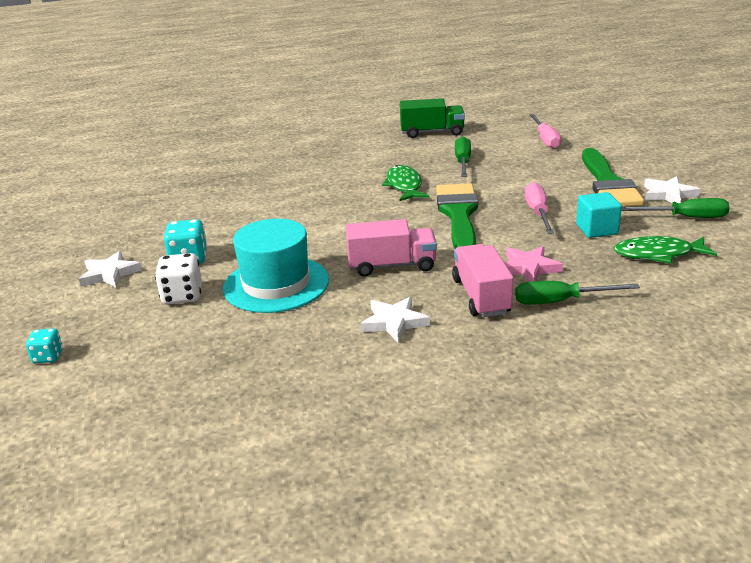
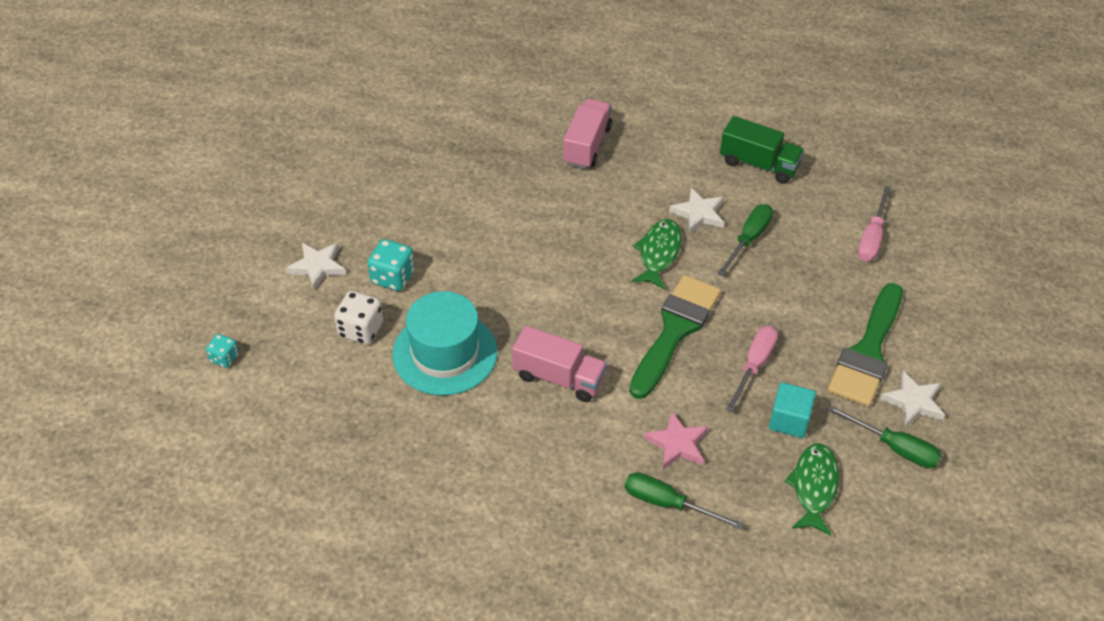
camera: 25 degrees right, 20 degrees up
white star [360,297,430,343] -> white star moved to [669,188,724,234]
pink truck [452,244,513,317] -> pink truck moved to [563,99,612,169]
green fish [614,236,717,264] -> green fish turned 75 degrees clockwise [784,443,839,536]

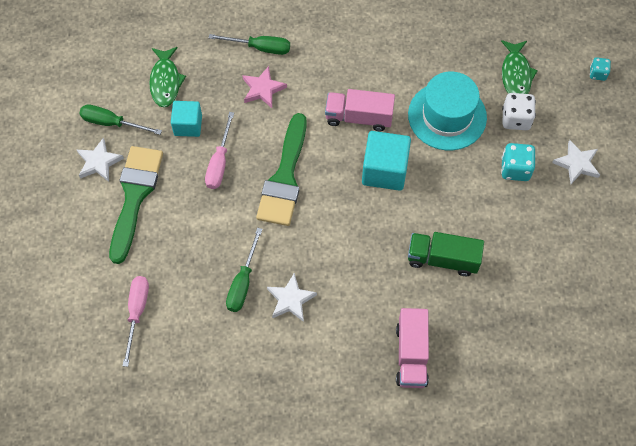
camera: 165 degrees right, 15 degrees up
green fish [632,219,682,290] -> green fish moved to [501,40,538,94]
green truck [720,116,804,184] -> green truck moved to [408,232,484,276]
none -> turquoise cube [362,131,411,191]

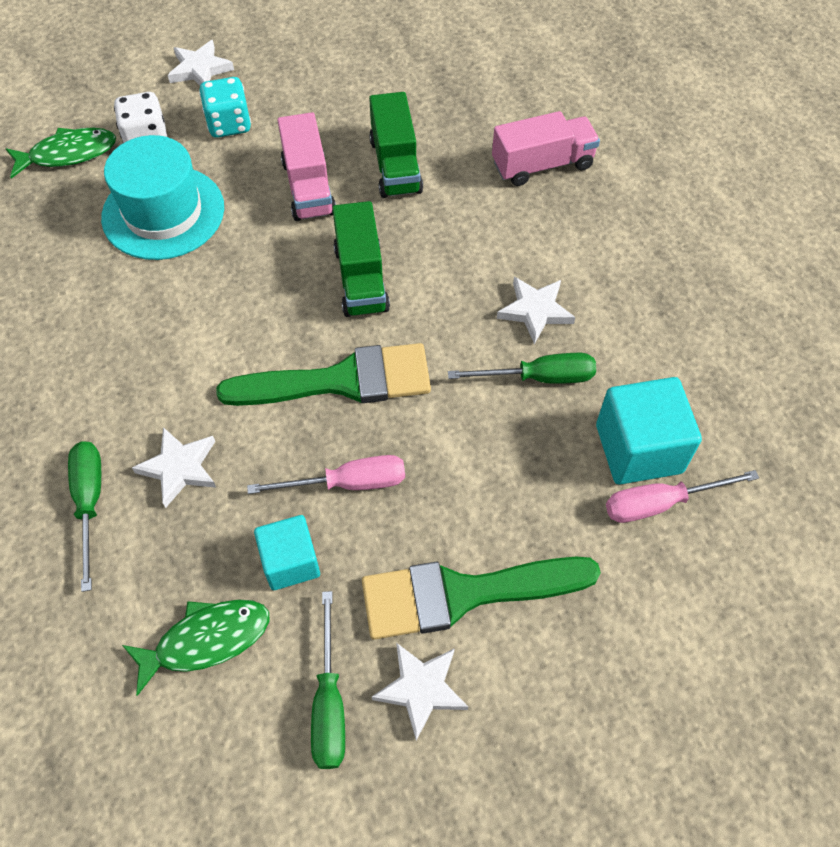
camera: 110 degrees left, 5 degrees down
pink star [242,66,287,108] -> white star [132,427,216,508]
pink truck [325,89,395,131] -> pink truck moved to [278,112,336,221]
turquoise cube [362,131,411,191] -> turquoise cube moved to [596,377,702,485]
turquoise dice [590,57,611,81] -> none
none -> green truck [332,201,390,317]

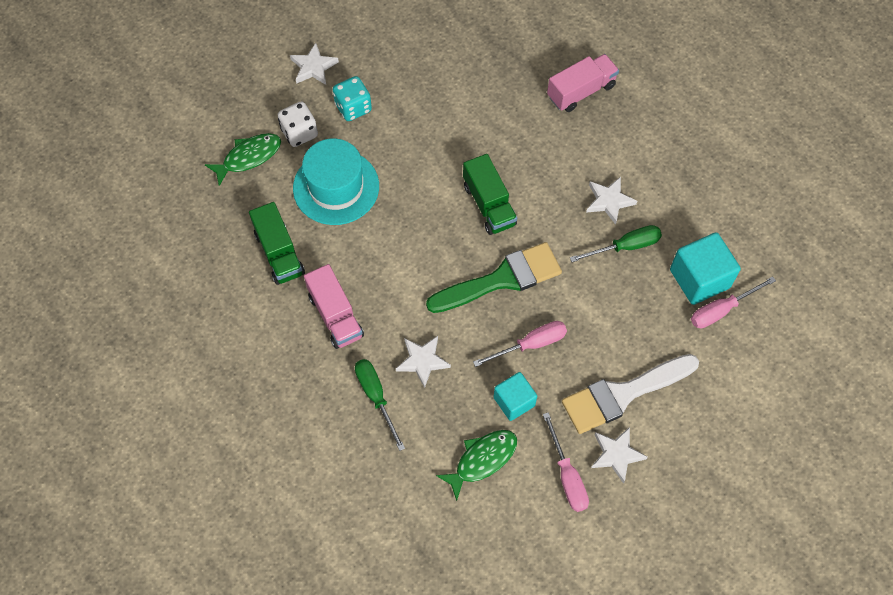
camera: 15 degrees left, 5 degrees up
pink truck [278,112,336,221] -> pink truck moved to [304,264,364,349]
green screwdriver [311,591,345,769] -> pink screwdriver [543,412,589,512]
green brush [362,557,601,640] -> white brush [562,354,699,434]
green truck [369,92,423,198] -> green truck moved to [249,202,305,285]

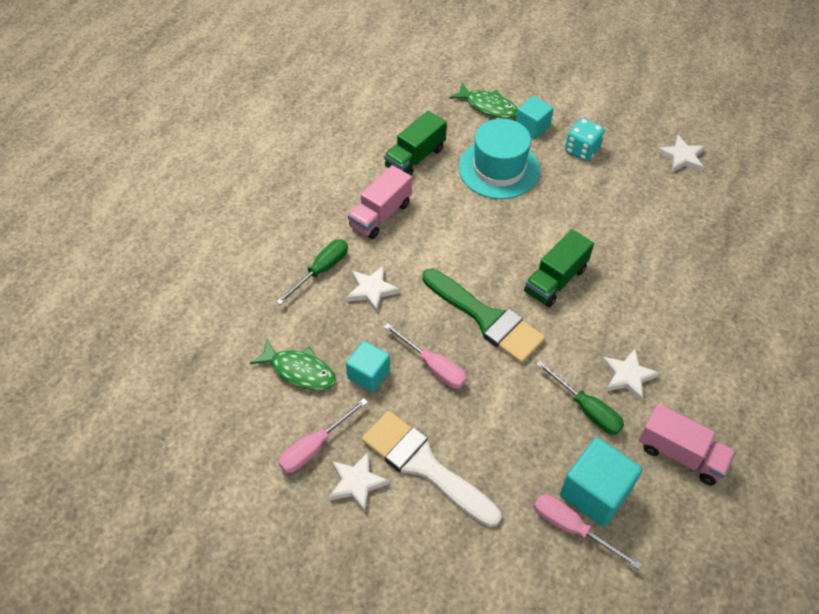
camera: 65 degrees right, 10 degrees down
white dice [278,101,318,147] -> turquoise cube [516,96,554,139]
white star [290,43,339,85] -> white star moved to [657,135,705,173]
pink truck [547,54,619,112] -> pink truck moved to [639,404,736,485]

